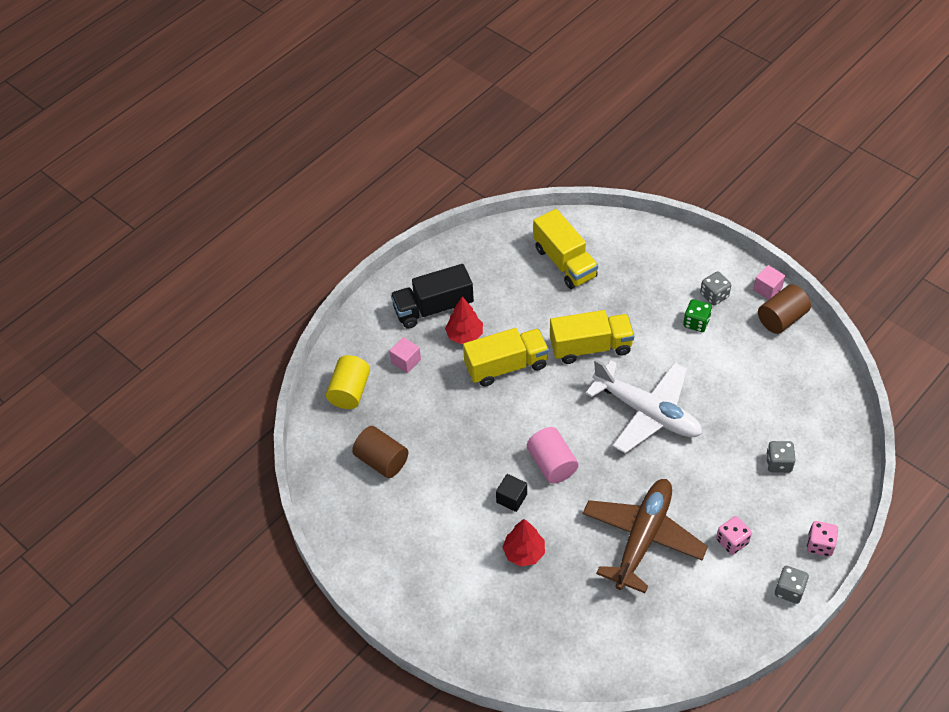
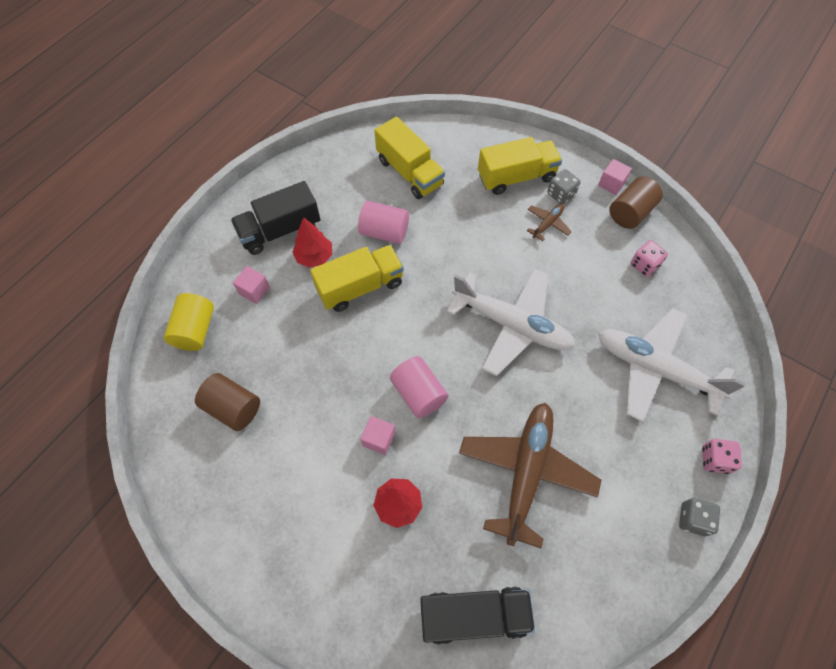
camera: 10 degrees left, 10 degrees up
black cube [496,474,527,512] -> pink cube [360,416,395,455]
yellow truck [550,310,634,364] -> yellow truck moved to [478,137,562,195]
green dice [683,299,712,332] -> brown plane [527,204,572,241]
pink dice [716,516,752,555] -> pink dice moved to [630,240,668,277]
grey dice [766,441,795,473] -> white plane [598,308,746,422]
none -> pink cylinder [358,201,409,244]
none -> black truck [420,587,535,645]

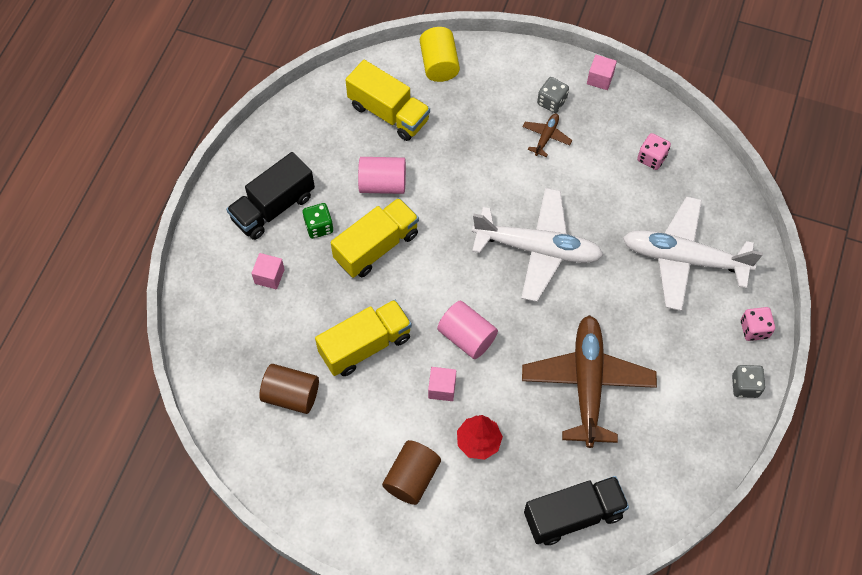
camera: 15 degrees left, 0 degrees up
yellow cylinder [164,293,214,351] -> yellow cylinder moved to [420,27,460,82]
red tree [292,217,332,268] -> green dice [303,203,333,239]
yellow truck [478,137,562,195] -> yellow truck moved to [315,300,412,376]
brown cylinder [609,177,663,229] -> brown cylinder moved to [382,440,441,505]

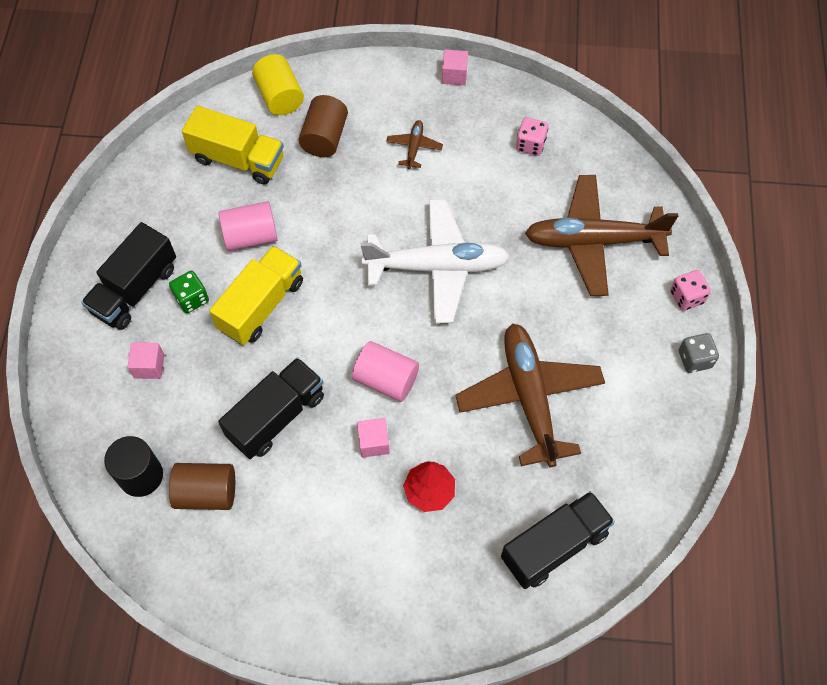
camera: 15 degrees left, 0 degrees up
yellow truck [315,300,412,376] -> black truck [218,357,324,459]
brown cylinder [382,440,441,505] -> brown cylinder moved to [299,95,348,157]
grey dice [537,77,569,113] -> none
white plane [623,197,763,311] -> brown plane [525,175,678,296]
none -> black cylinder [104,436,163,497]

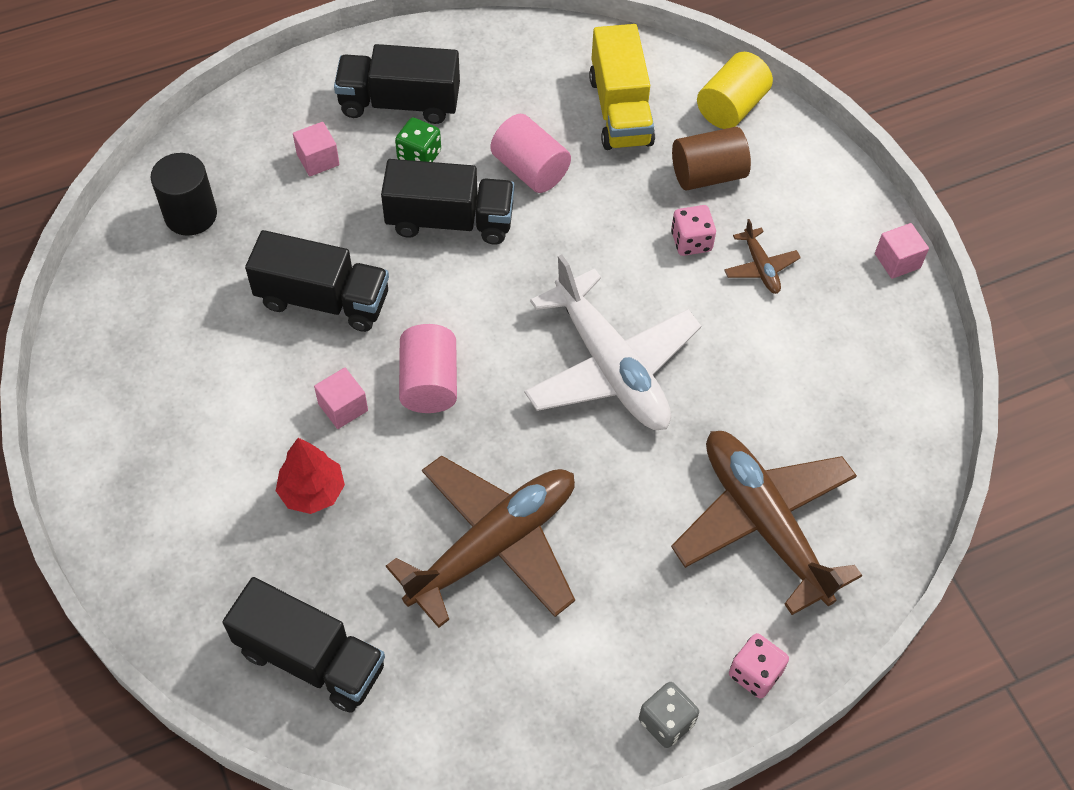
camera: 60 degrees right, 5 degrees down
brown cylinder [169,463,235,510] -> none
yellow truck [209,246,303,345] -> black truck [381,159,514,245]
brown plane [386,120,443,169] -> brown plane turned 90 degrees clockwise [724,219,801,294]
pink dice [516,117,548,156] -> pink dice moved to [671,205,716,256]

